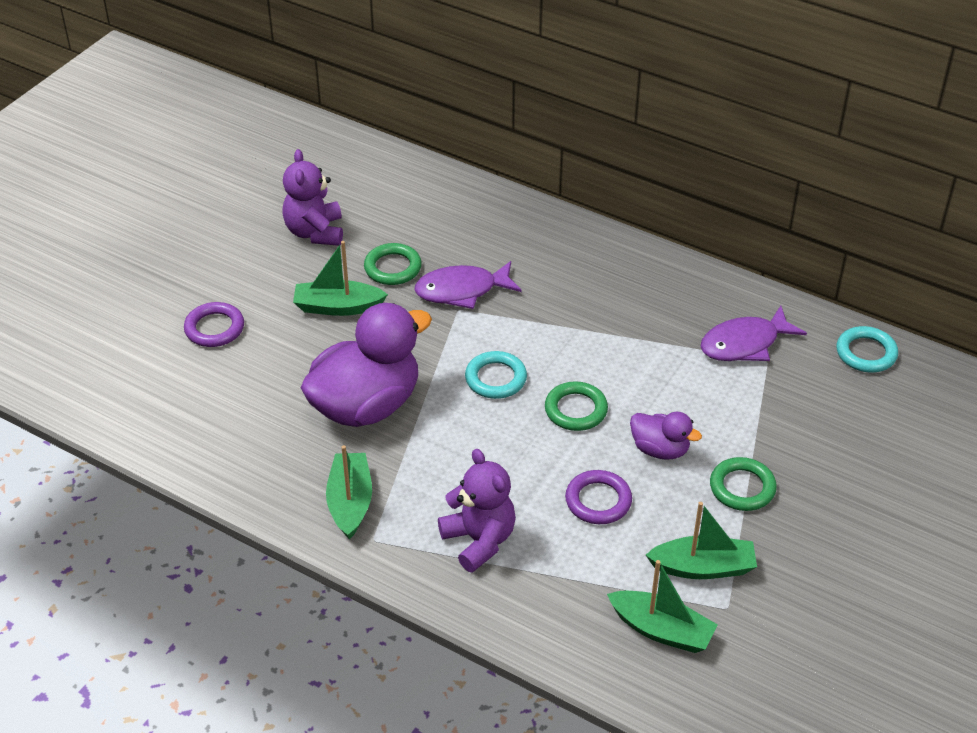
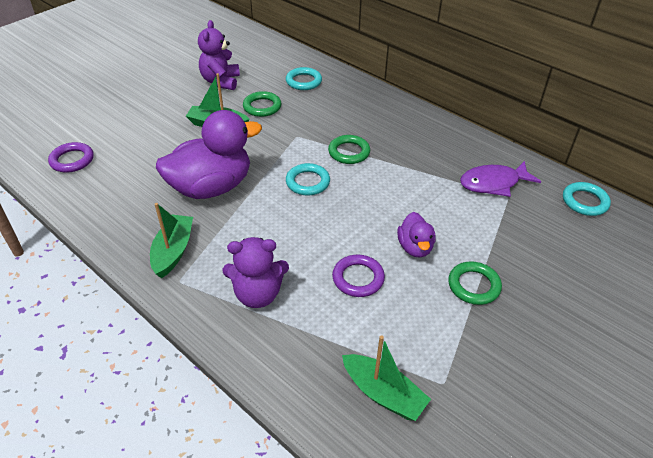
camera: 10 degrees right, 0 degrees up
purple ring [184,302,244,347] -> purple ring moved to [48,142,94,173]
purple fish [414,261,522,309] -> none
purple teddy bear [438,449,516,573] -> purple teddy bear turned 105 degrees clockwise [223,237,289,308]
green ring [545,381,608,431] -> green ring moved to [328,135,370,164]
purple duck [630,412,702,460] -> purple duck turned 45 degrees clockwise [397,212,436,257]
green boat [646,502,757,579] -> none
none -> turquoise ring [286,67,322,90]

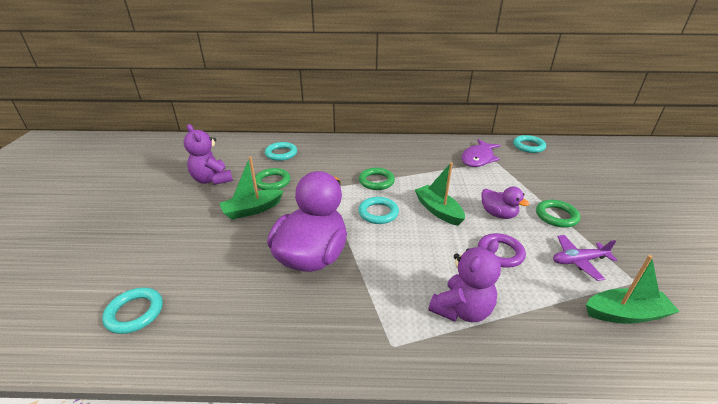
camera: 40 degrees left, 10 degrees down
purple ring [48,142,94,173] -> turquoise ring [102,288,163,334]
green boat [150,203,193,278] -> green boat moved to [415,162,465,226]
none -> purple plane [553,235,617,281]

